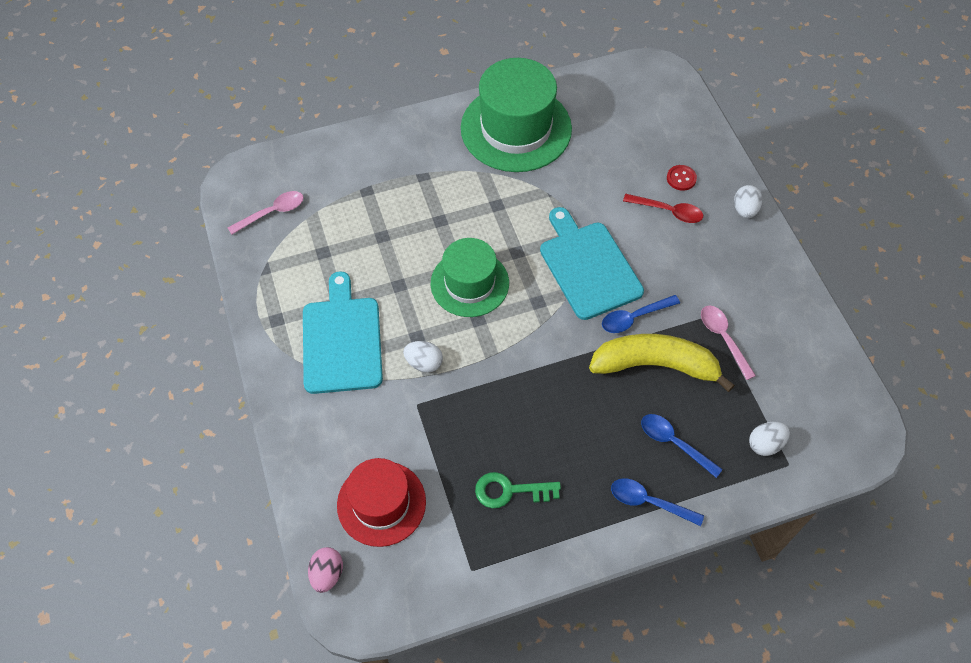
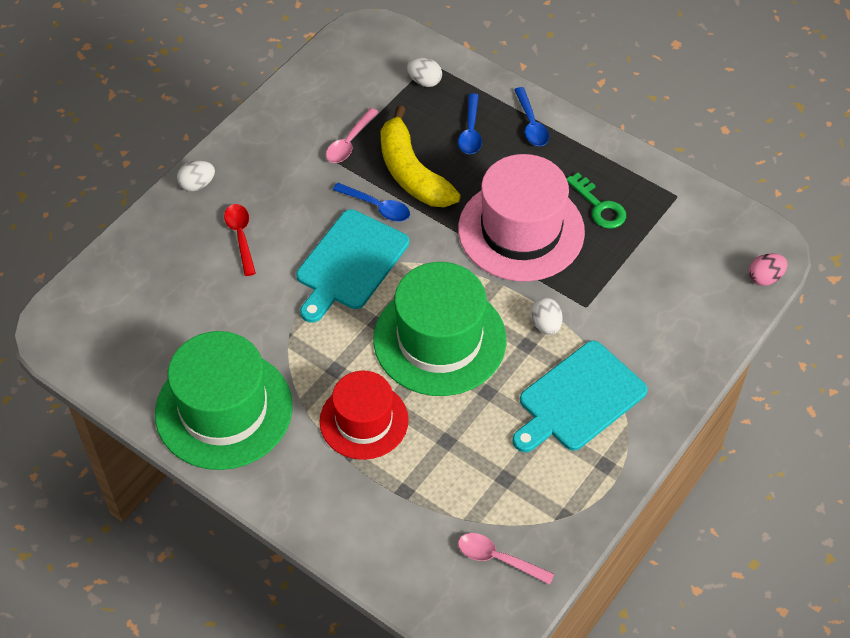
camera: 125 degrees left, 5 degrees down
red hat [337,458,426,547] -> red hat moved to [320,371,409,460]
green hat [431,238,509,317] -> green hat [373,262,506,396], size x1.55
red button [667,165,697,191] -> none
none -> pink hat [458,154,585,281]

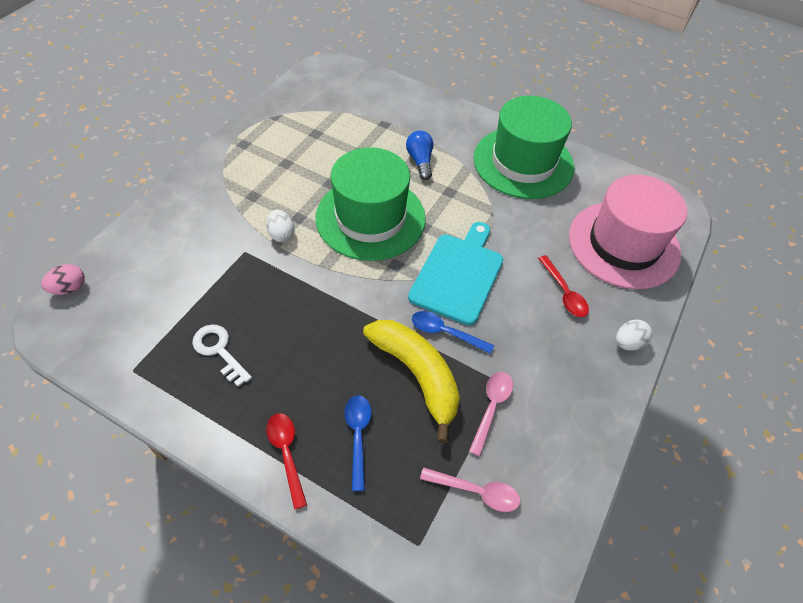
camera: 170 degrees right, 0 degrees up
red hat [320,371,409,460] -> blue light bulb [406,131,433,180]
white egg [407,57,442,87] -> none
pink hat [458,154,585,281] -> pink hat moved to [569,175,687,289]
pink spoon [458,533,554,585] -> pink spoon moved to [420,467,520,512]
turquoise cutting board [512,341,648,452] -> none
blue spoon [514,87,549,146] -> red spoon [266,413,307,510]
green key [566,173,626,229] -> white key [192,325,252,387]

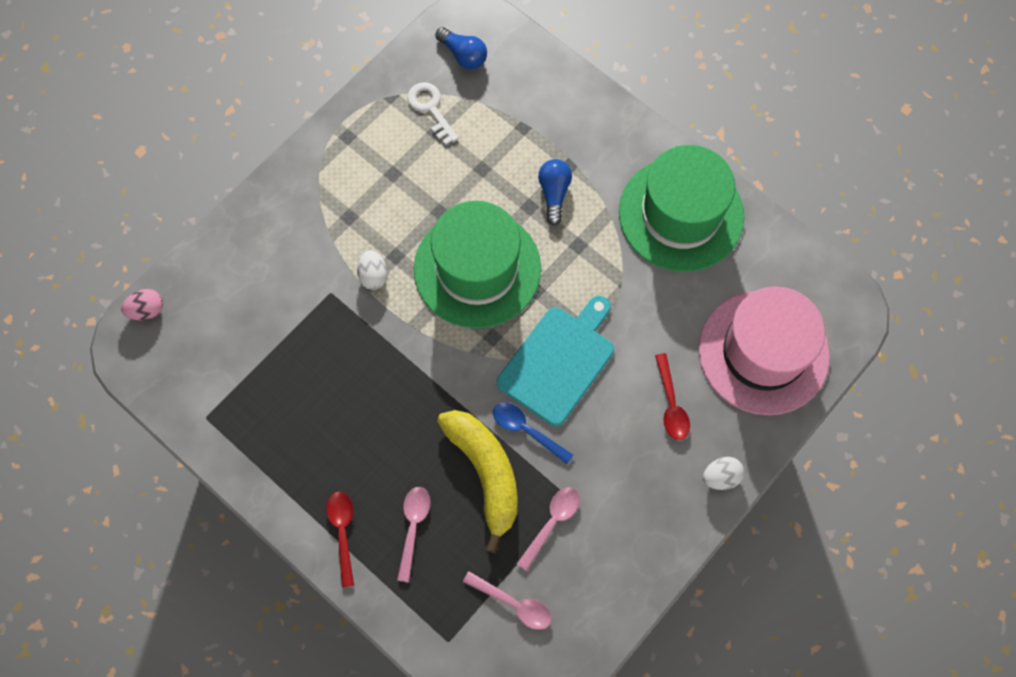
camera: 15 degrees right, 15 degrees up
white key [192,325,252,387] -> white key moved to [407,82,459,145]
blue spoon [345,395,372,491] -> pink spoon [397,487,431,582]
none -> blue light bulb [435,27,487,69]

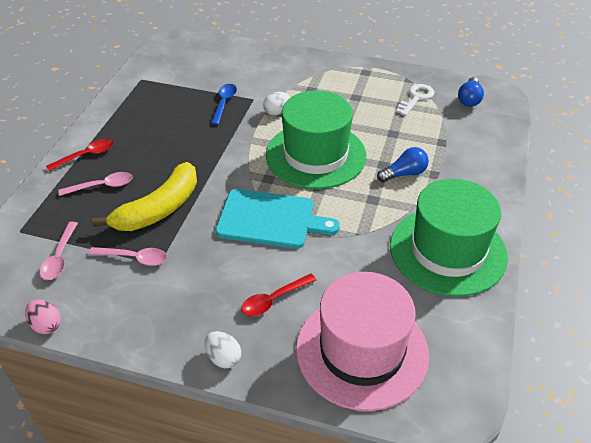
camera: 65 degrees right, 25 degrees down
pink egg [121,289,163,320] -> pink egg moved to [25,299,61,334]
blue spoon [493,402,573,464] -> blue spoon moved to [211,84,237,125]

